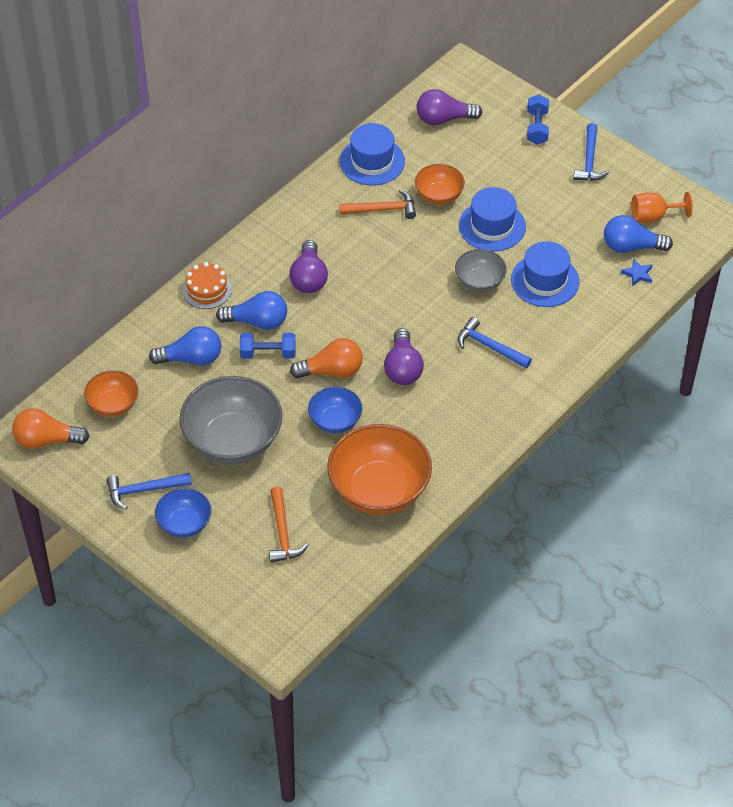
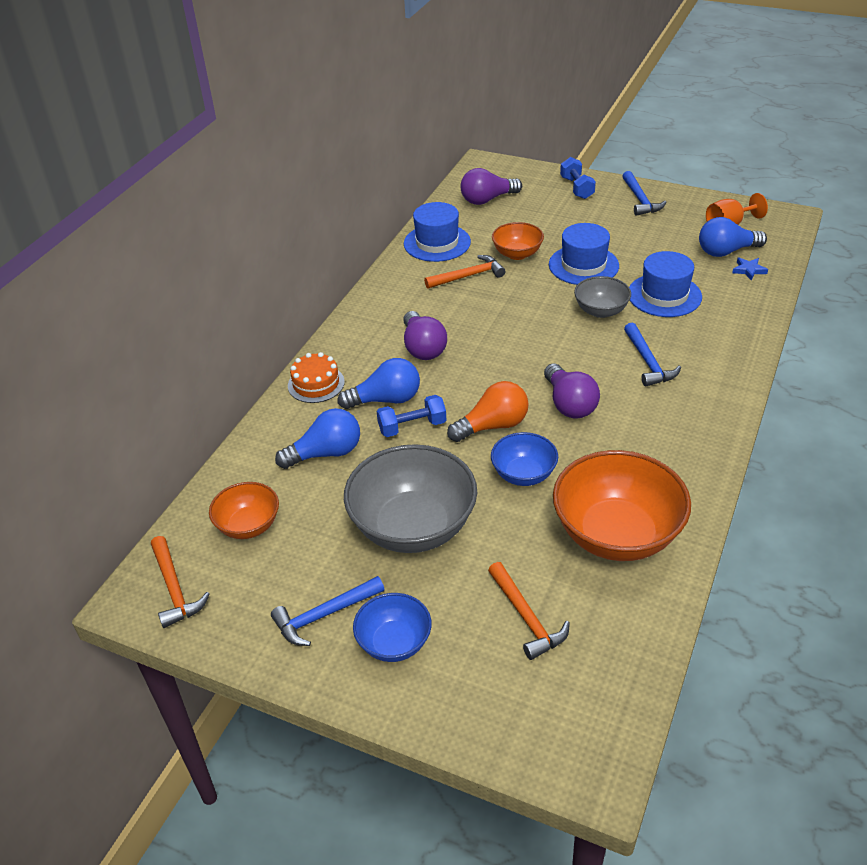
camera: 15 degrees left, 10 degrees down
orange light bulb [12,408,89,449] -> orange hammer [151,536,210,628]
blue hammer [458,317,532,368] -> blue hammer turned 120 degrees counterclockwise [624,322,681,386]

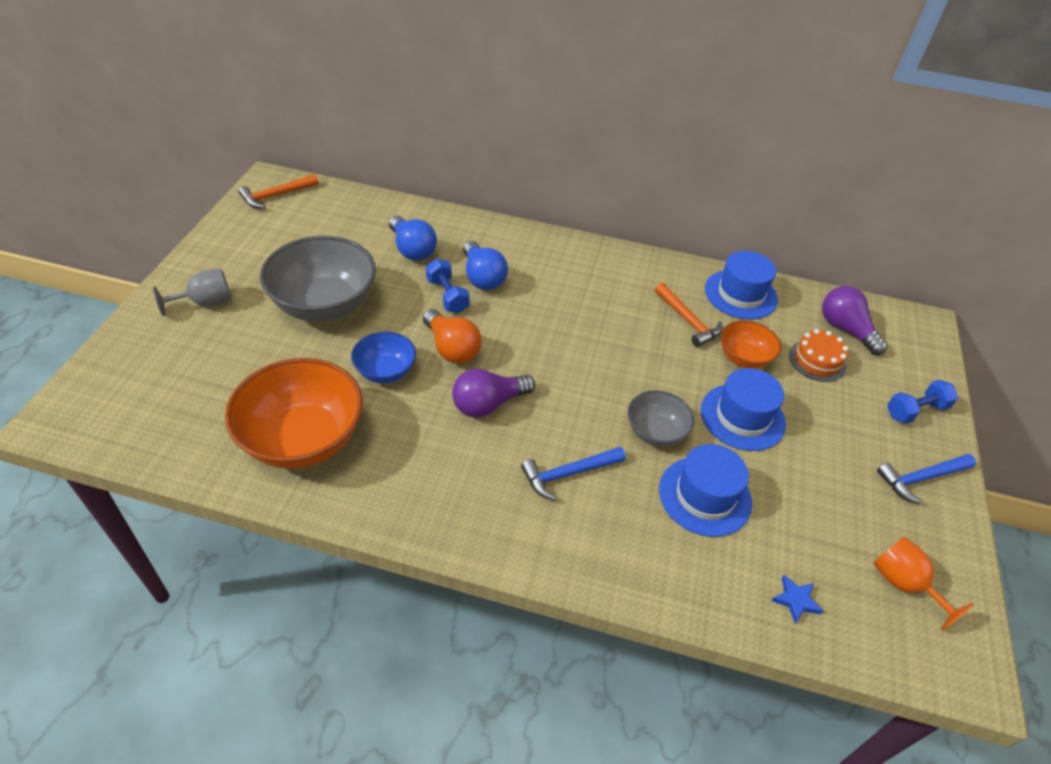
camera: 75 degrees right, 5 degrees up
orange bowl [209,482,279,539] -> none
blue hammer [271,576,384,646] -> none
orange cake [288,352,345,403] -> orange cake moved to [789,329,849,382]
blue bowl [353,593,431,662] -> grey goblet [152,268,232,316]
purple light bulb [403,311,447,360] -> none
orange hammer [488,562,570,660] -> none
blue light bulb [699,217,767,257] -> none

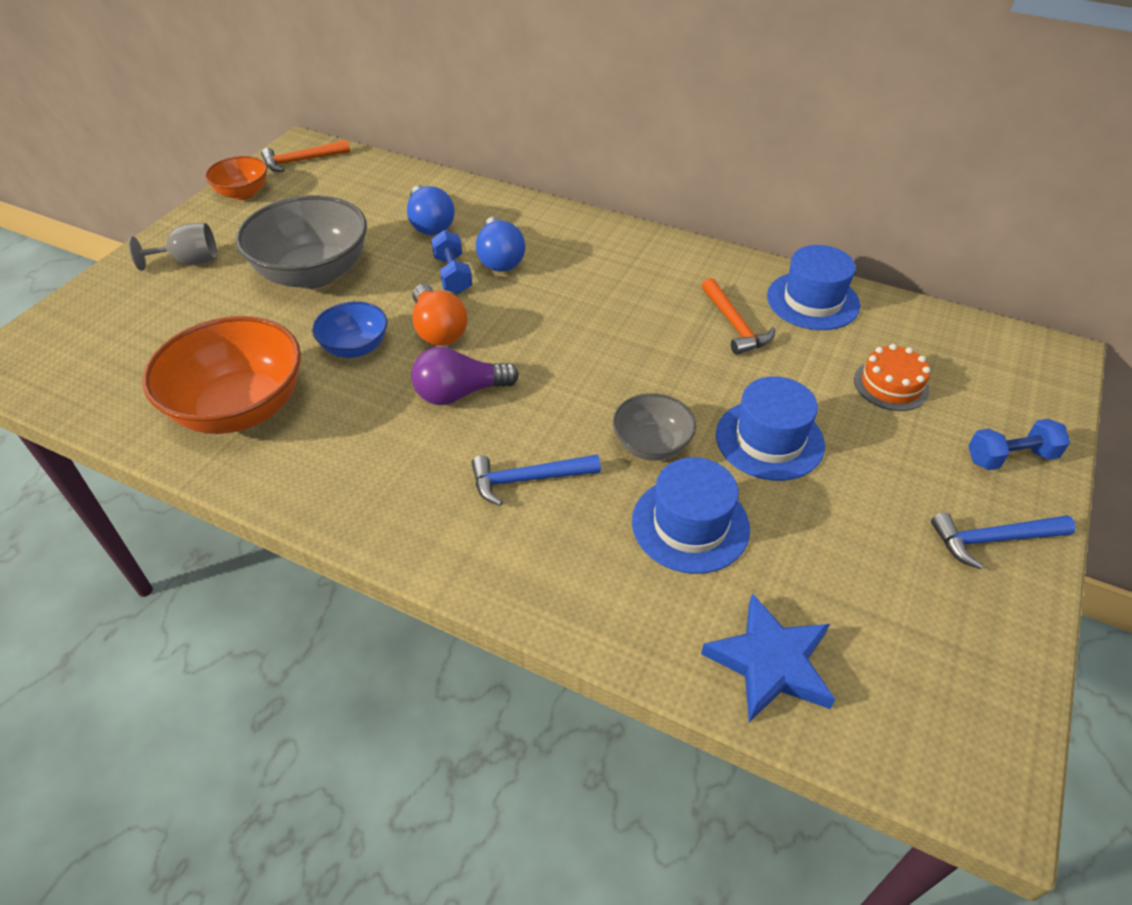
camera: 15 degrees right, 0 degrees up
orange bowl [721,320,782,369] -> orange bowl moved to [205,156,267,200]
blue star [771,575,823,624] -> blue star [701,593,836,722], size x2.07
purple light bulb [822,286,888,355] -> none
orange goblet [873,536,974,630] -> none

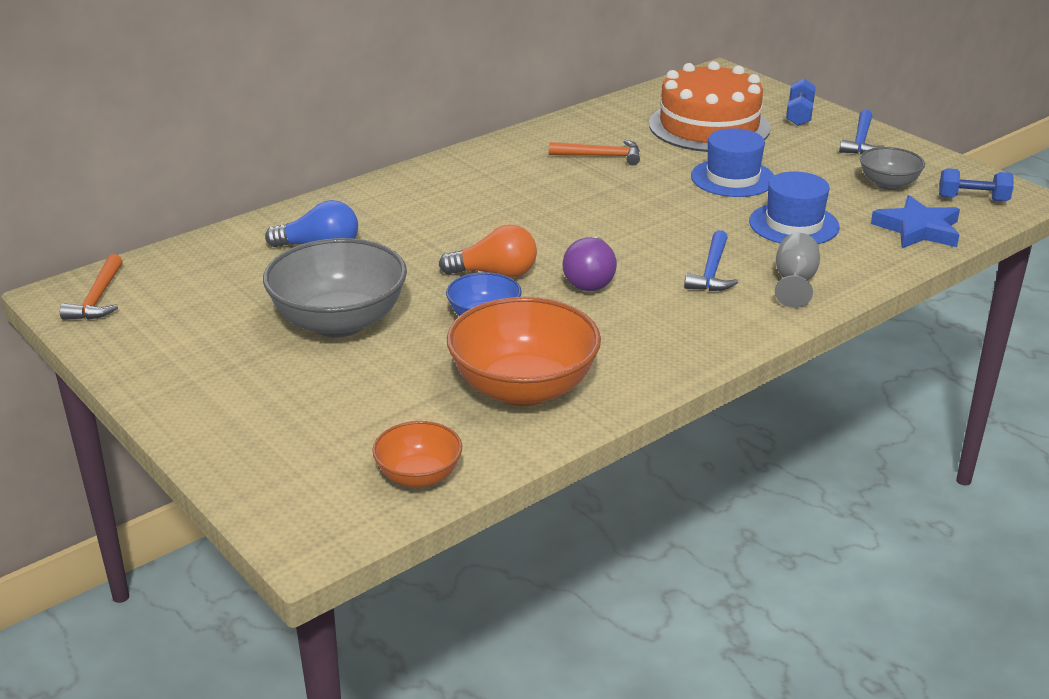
camera: 65 degrees left, 15 degrees down
grey goblet [129,223,217,271] -> grey goblet moved to [775,233,820,308]
orange bowl [205,156,267,200] -> orange bowl moved to [372,421,462,488]
blue dumbbell [431,230,472,294] -> blue dumbbell moved to [939,168,1014,202]
blue light bulb [476,216,525,272] -> none
grey bowl [613,393,696,461] -> grey bowl moved to [860,147,925,190]
blue hat [767,245,860,330] -> none
orange cake [854,344,930,411] -> orange cake [649,61,771,152], size x2.16

